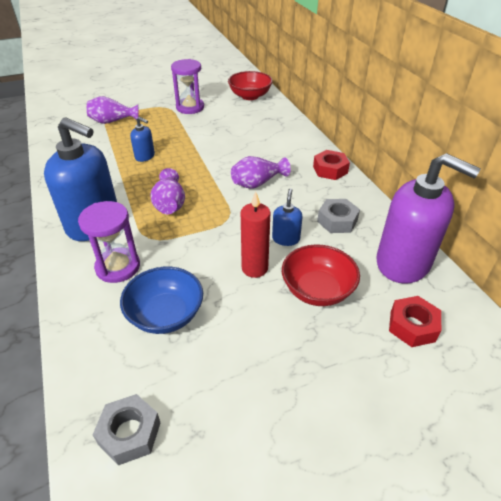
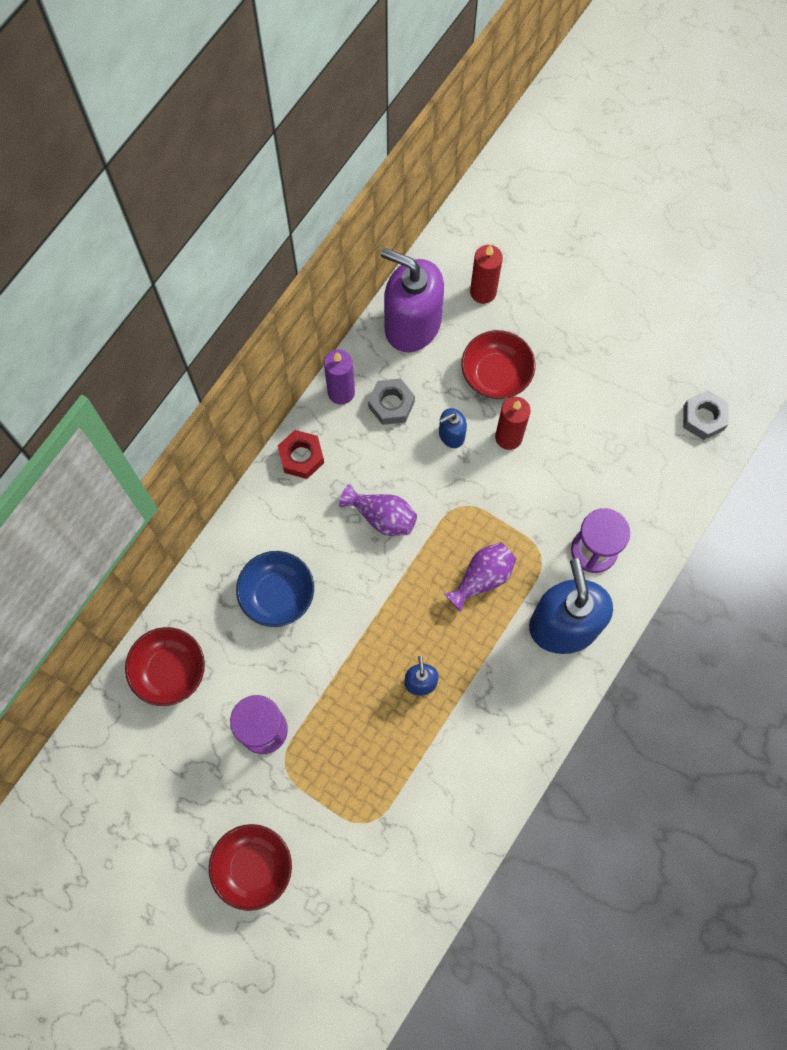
camera: 125 degrees left, 30 degrees up
purple vase [87,96,138,124] -> none
blue bowl [120,267,203,334] -> blue bowl moved to [236,551,314,627]
purple soap dispenser [376,153,481,284] -> purple soap dispenser turned 60 degrees counterclockwise [381,248,444,352]
red nut [389,296,441,347] -> red candle [470,245,503,304]
none -> red bowl [209,824,292,911]
none -> purple candle [324,349,355,405]

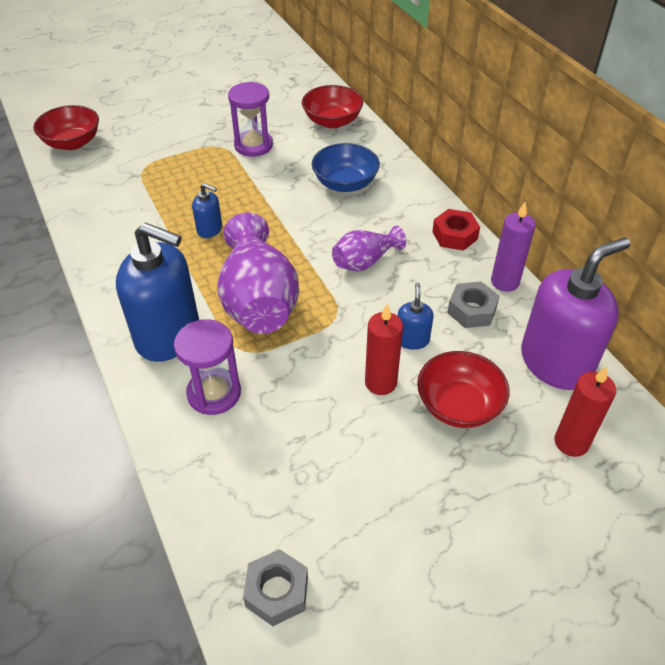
camera: 120 degrees right, 25 degrees down
red bowl [209,824,292,911] -> red bowl moved to [33,105,99,150]
purple vase [444,542,517,612] -> purple vase [217,212,299,334], size x1.83

